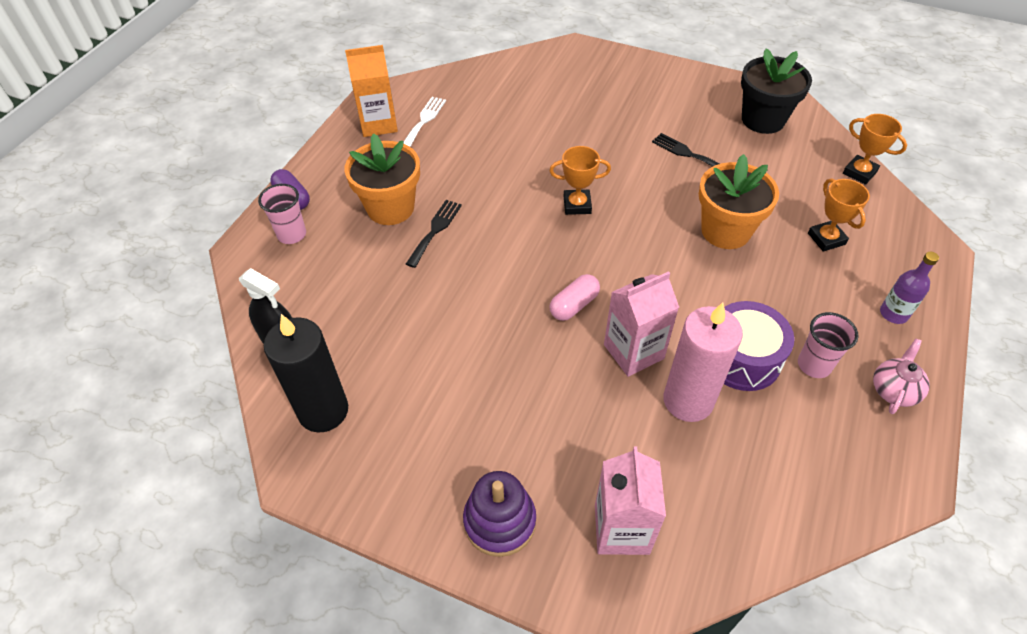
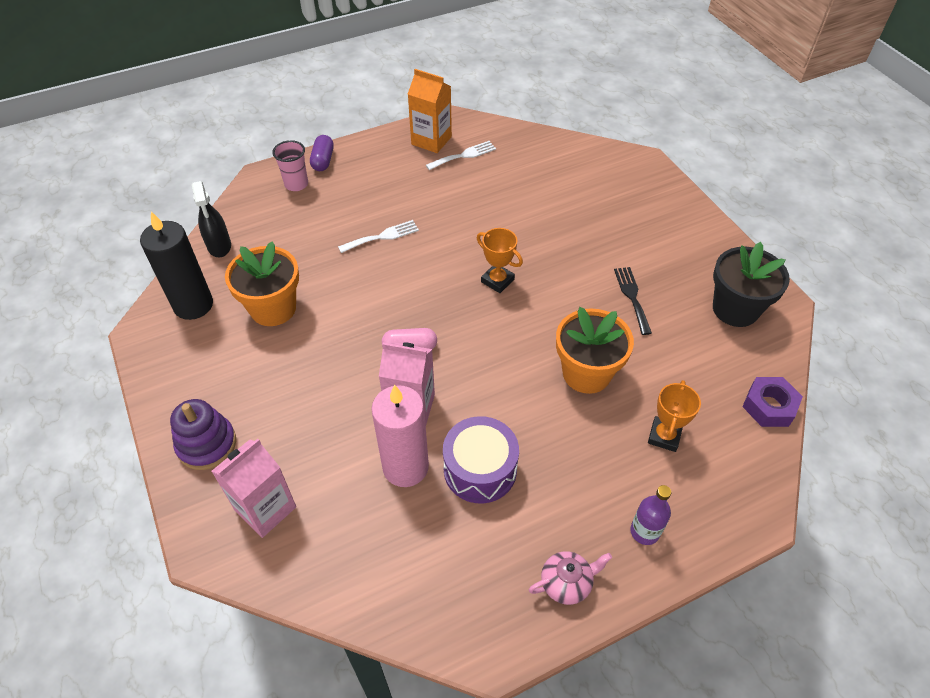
camera: 40 degrees right, 0 degrees up
orange flower pot [345,133,420,225] -> orange flower pot moved to [225,241,299,326]
black fork [406,200,462,268] -> white fork [338,220,419,253]
pink cup [798,312,858,378] -> none
orange trophy [843,114,907,185] -> purple nut [742,377,803,427]

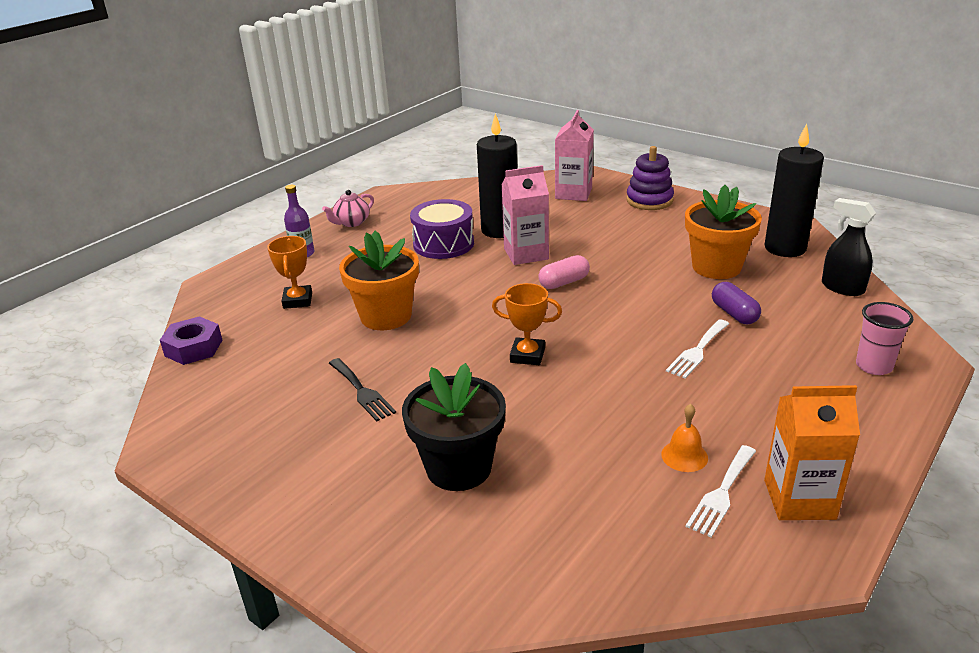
camera: 155 degrees right, 20 degrees down
purple capsule [310,135,334,171] -> purple capsule moved to [712,282,761,324]
pink candle [371,385,429,487] -> black candle [477,113,517,238]
black flower pot [713,242,790,327] -> black flower pot moved to [402,363,506,491]
none -> orange bell [661,404,708,472]

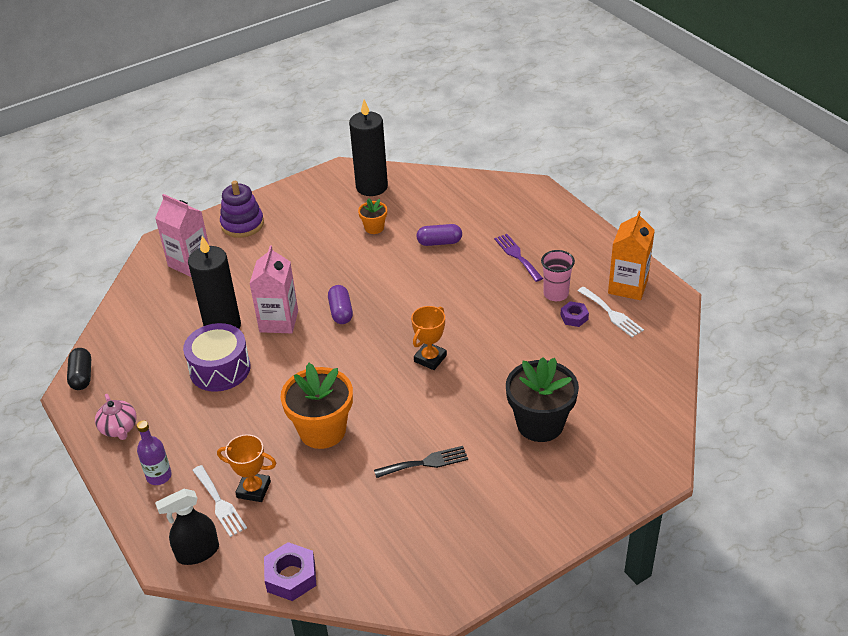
camera: 70 degrees left, 10 degrees up
pink capsule [538,255,590,289] -> purple capsule [328,285,353,324]
orange bell [661,404,708,472] -> purple nut [561,301,589,327]
white fork [666,319,729,379] -> white fork moved to [192,465,247,537]
orange flower pot [685,185,762,279] -> orange flower pot [358,198,387,234], size x0.50
black spray bottle [822,198,876,296] -> black spray bottle moved to [155,489,219,565]
pink cup [856,302,914,375] -> pink cup moved to [541,250,575,301]
none -> black capsule [67,348,91,390]
none -> purple fork [494,234,543,282]

